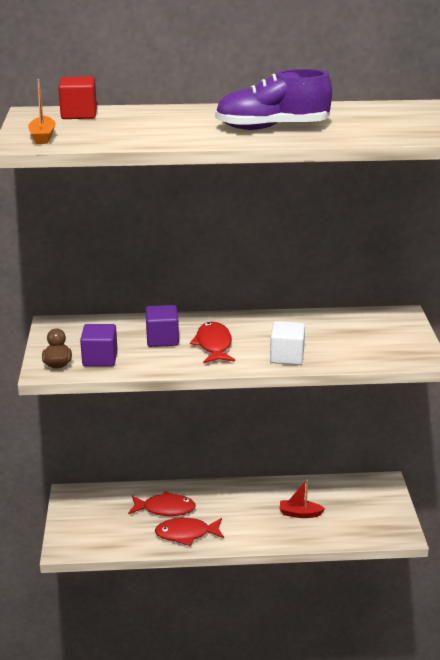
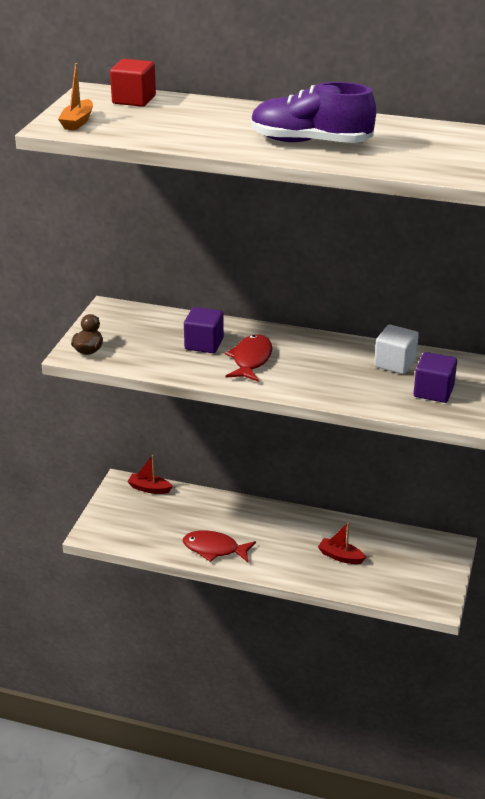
camera: 20 degrees right, 5 degrees up
purple cube [80,324,118,367] -> purple cube moved to [414,352,457,403]
red fish [128,491,196,516] -> none
white cube [270,321,305,365] -> white cube moved to [374,325,419,374]
none -> red boat [127,455,173,494]

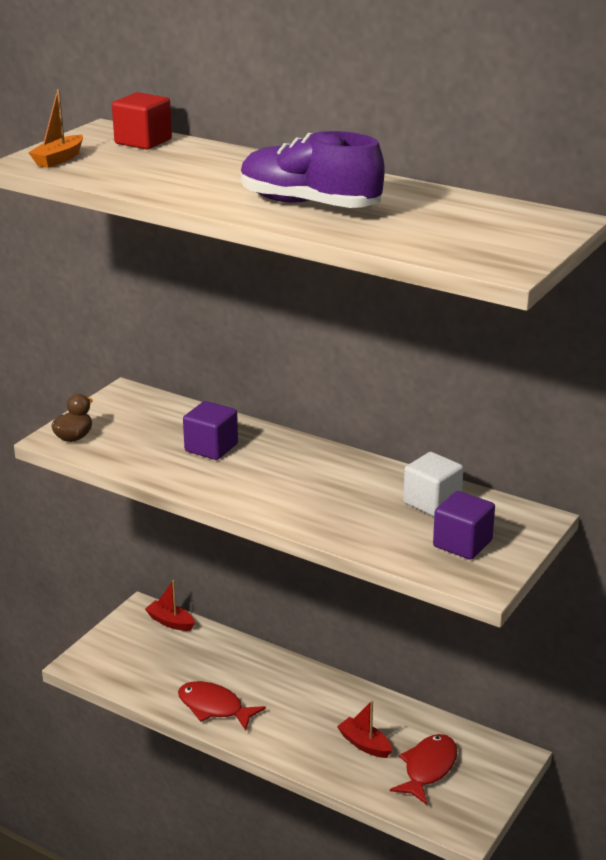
camera: 15 degrees right, 5 degrees down
red fish [225,334,272,382] -> red fish moved to [390,734,457,805]

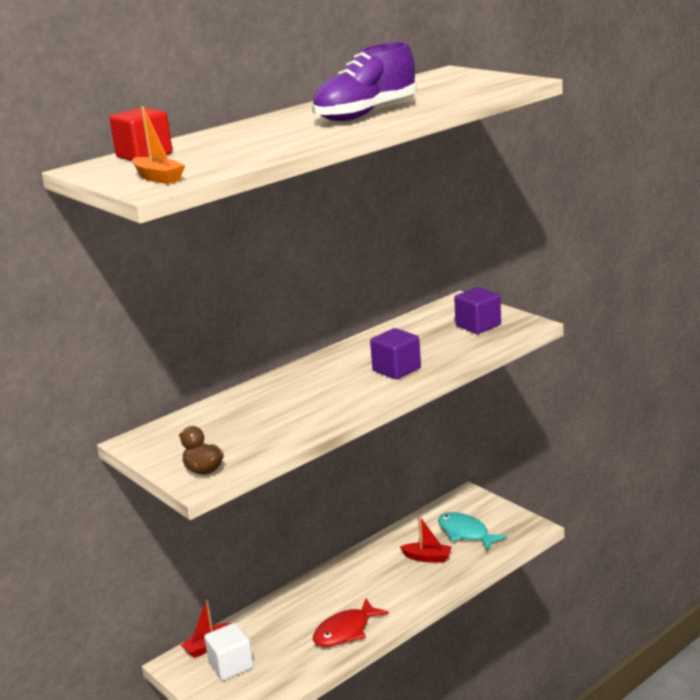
camera: 70 degrees left, 5 degrees down
purple cube [183,401,238,460] -> purple cube moved to [370,328,421,379]
red boat [337,700,392,758] -> red boat turned 135 degrees counterclockwise [400,515,452,562]
red fish [390,734,457,805] -> turquoise fish [438,512,507,551]
white cube [403,452,463,516] -> white cube moved to [204,623,254,680]

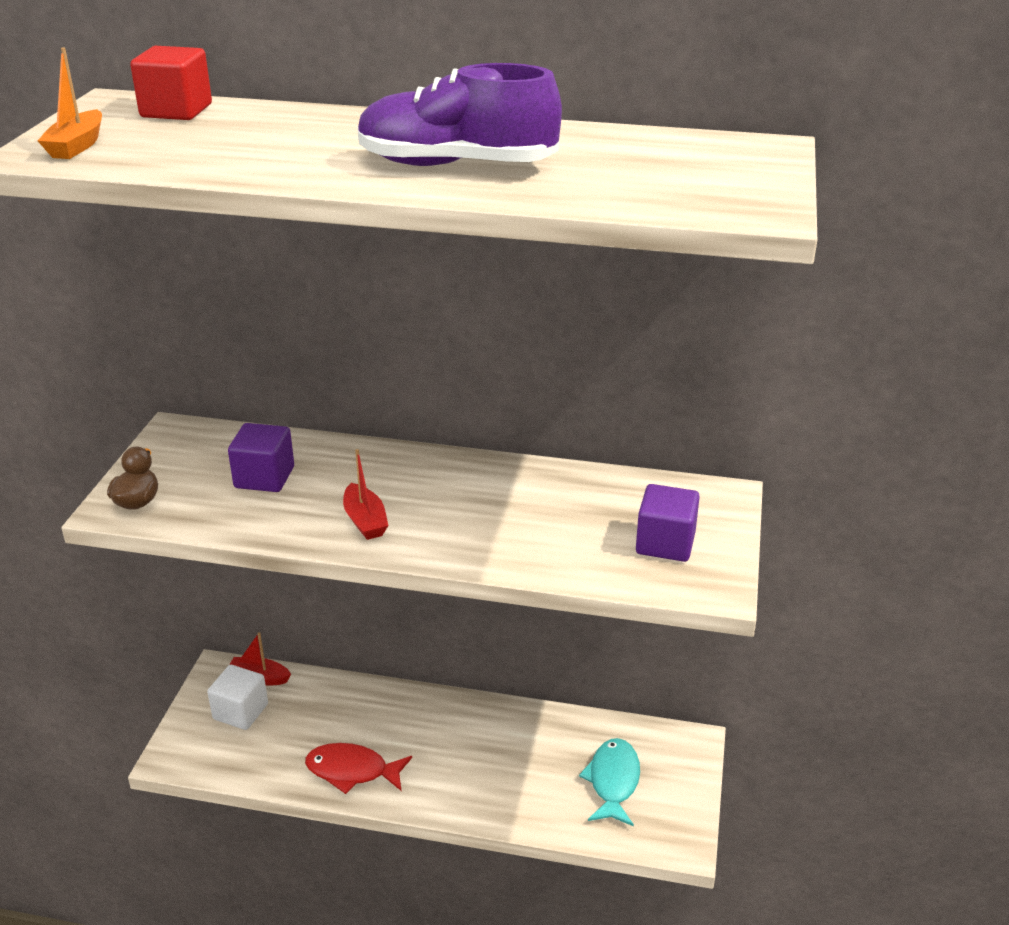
camera: 50 degrees right, 10 degrees up
purple cube [370,328,421,379] -> purple cube moved to [228,423,294,492]
red boat [400,515,452,562] -> red boat moved to [343,449,389,540]

